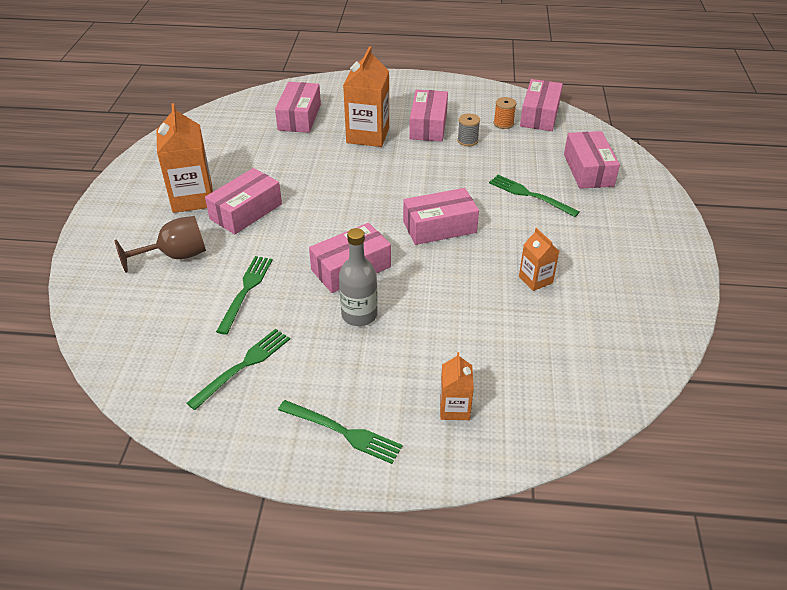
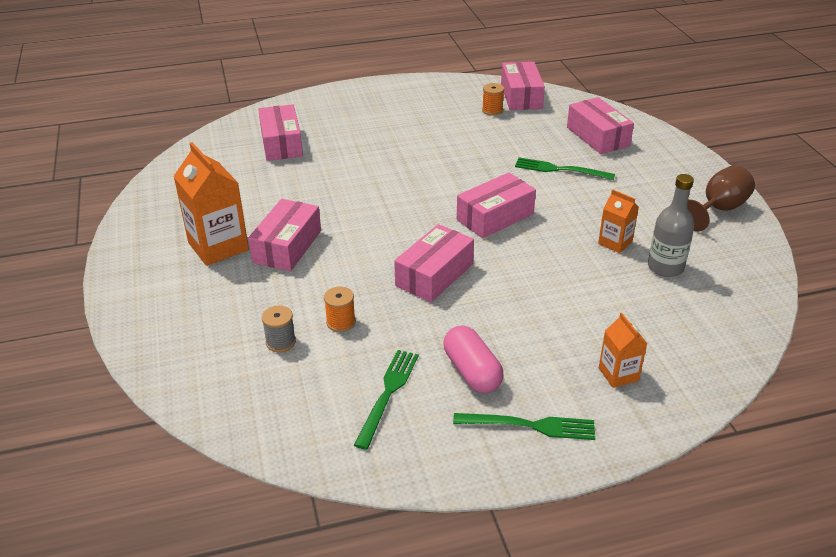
camera: 20 degrees left, 5 degrees down
brown goblet [115,216,206,273] -> brown goblet moved to [688,165,755,231]
green fork [216,256,273,335] -> orange spool [324,287,356,332]
grey bottle [339,228,378,326] -> grey bottle moved to [648,174,695,277]
orange carton [343,46,389,147] -> none
pink box [409,89,448,142] -> none
grey spool [457,113,480,146] -> grey spool moved to [262,306,296,352]
none -> pink capsule [444,325,504,393]

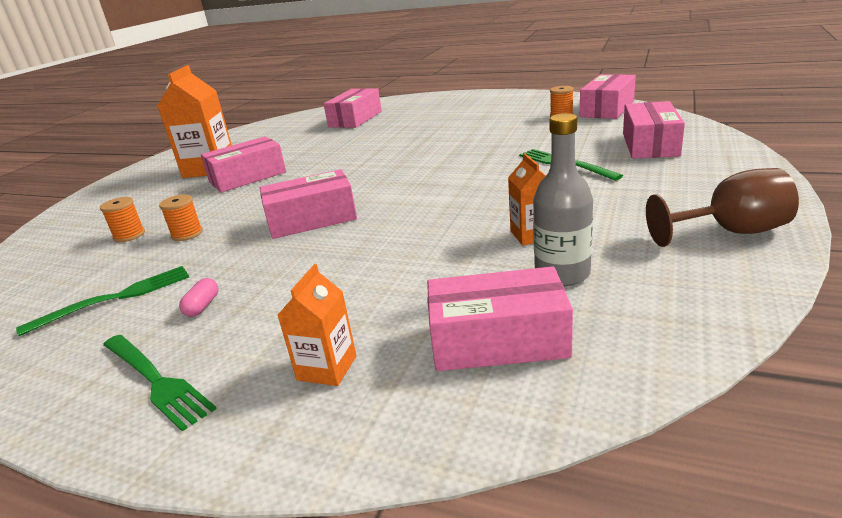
camera: 40 degrees right, 10 degrees down
grey spool [262,306,296,352] -> orange spool [100,197,145,242]
pink capsule [444,325,504,393] -> pink capsule [179,278,218,317], size x0.48
pink box [457,172,536,238] -> pink box moved to [427,266,573,371]

